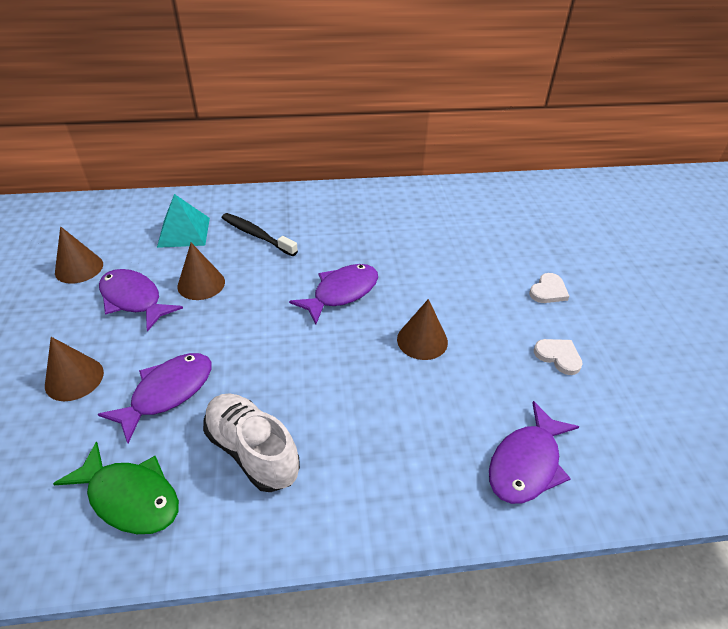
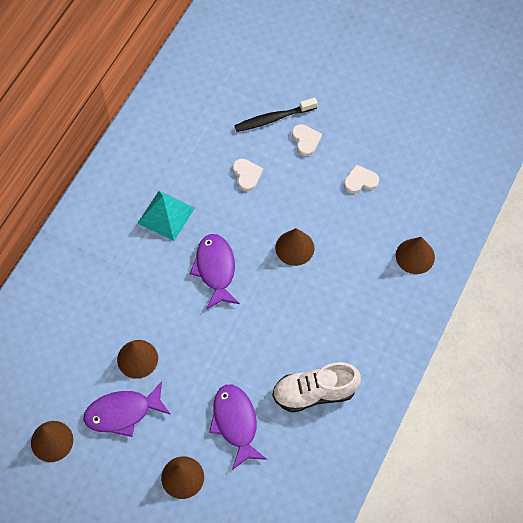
camera: 55 degrees left, 20 degrees up
green fish [53,441,179,534] -> none
turquoise pyramid [157,194,210,248] -> turquoise pyramid moved to [138,191,195,241]
black toothbrush [222,213,298,256] -> black toothbrush moved to [234,98,318,132]
purple fish [489,401,579,504] -> brown cone [396,237,435,274]
none -> white heart [233,159,263,191]

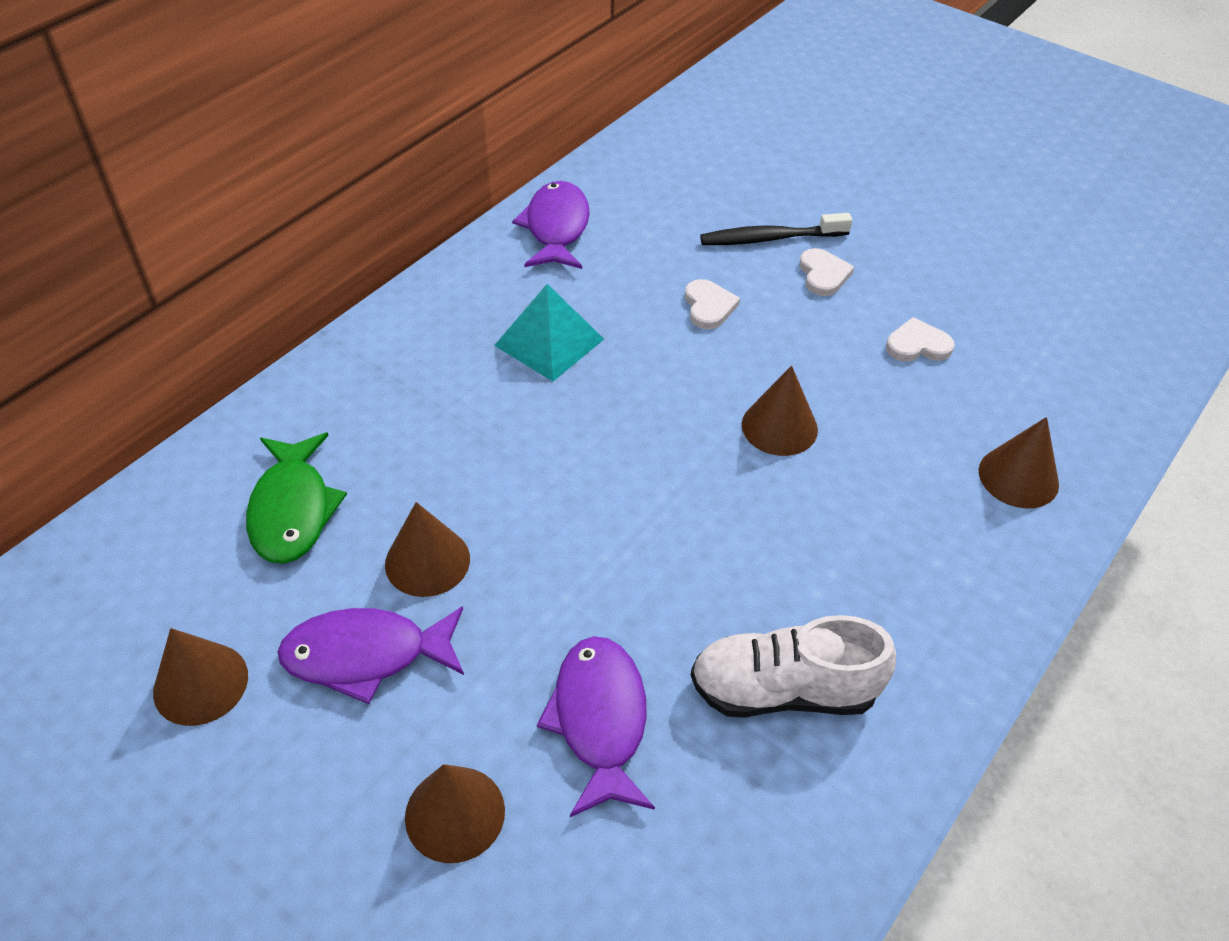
camera: 10 degrees right, 15 degrees down
purple fish [190,234,240,309] -> purple fish moved to [512,181,590,269]
none -> green fish [246,433,347,564]

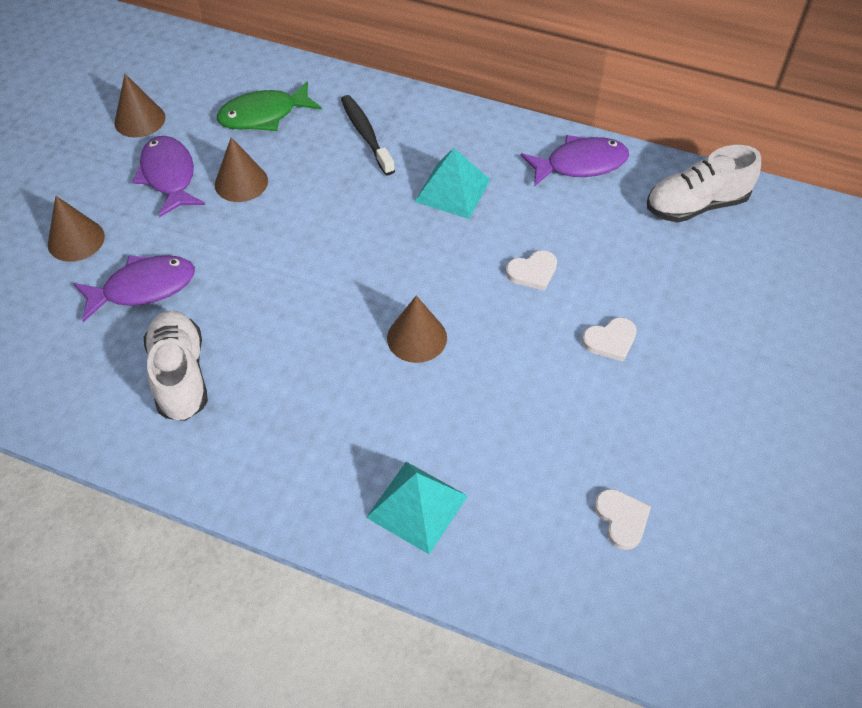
camera: 75 degrees right, 5 degrees up
black toothbrush [700,213,852,245] -> black toothbrush moved to [341,95,395,175]
white heart [886,317,955,362] -> white heart moved to [594,489,651,550]
brown cone [979,417,1059,509] -> turquoise pyramid [366,462,468,554]
none -> white shoe [647,145,761,223]

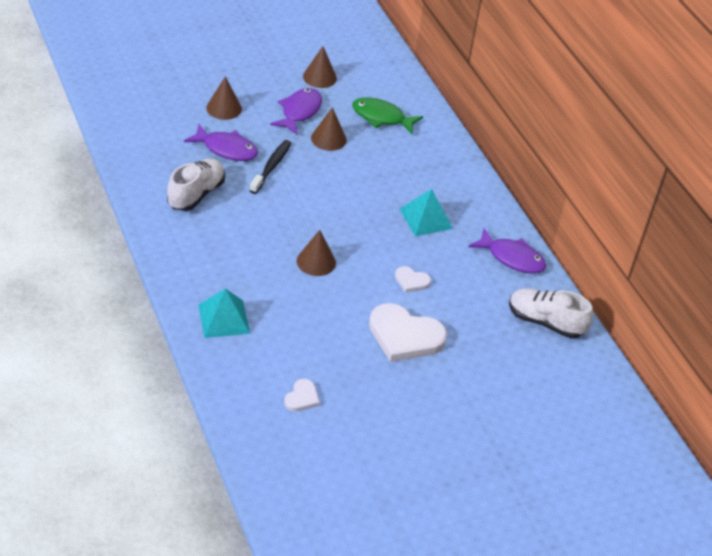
camera: 40 degrees right, 10 degrees down
black toothbrush [341,95,395,175] -> black toothbrush moved to [249,140,291,194]
white heart [582,317,637,362] -> white heart [369,303,447,362], size x2.07

